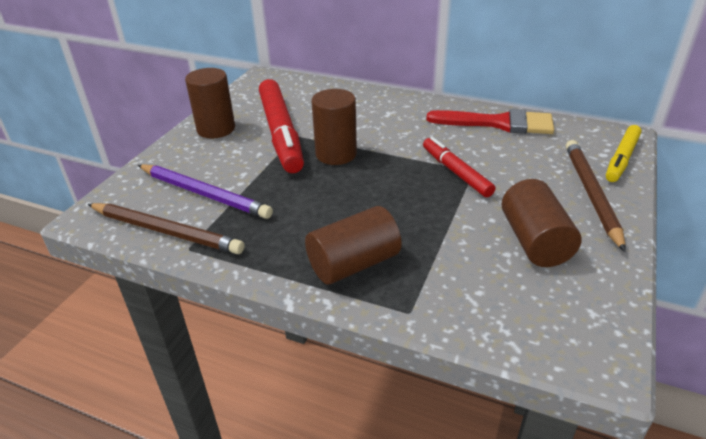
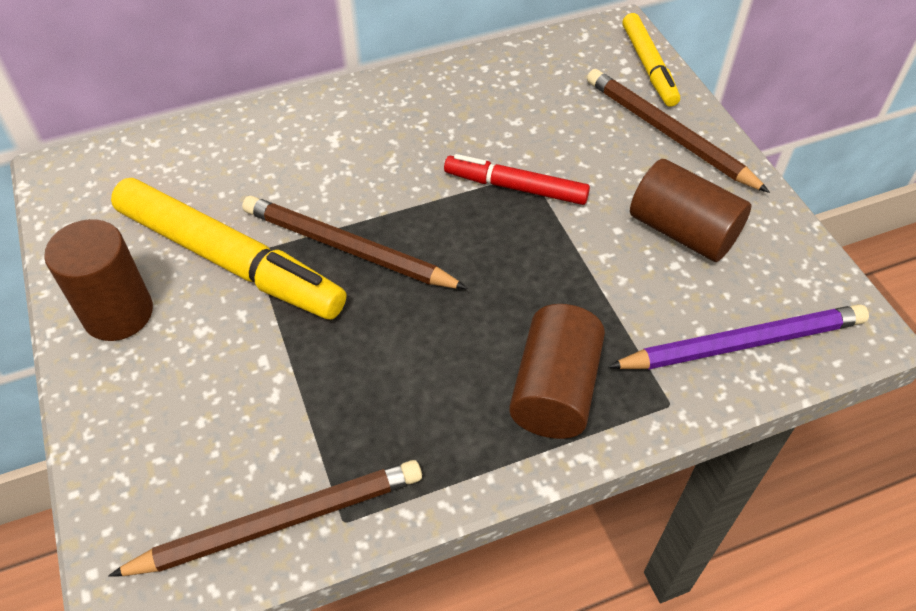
camera: 45 degrees left, 15 degrees up
purple pencil [138,164,273,219] -> purple pencil moved to [608,304,869,370]
red marker [259,79,304,173] -> yellow marker [111,178,346,320]
brown cylinder [311,89,357,165] -> brown pencil [242,196,468,289]
red brush [426,109,554,134] -> none

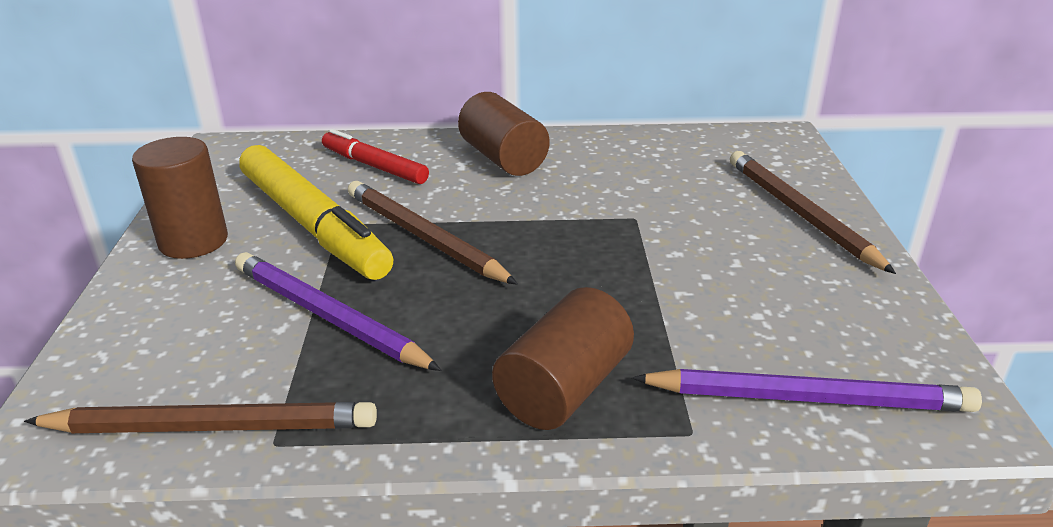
camera: 20 degrees right, 20 degrees down
red marker [444,154,590,205] -> red marker moved to [322,129,429,184]
yellow marker [622,13,680,107] -> none
brown cylinder [630,159,751,262] -> brown cylinder moved to [458,92,550,176]
none -> purple pencil [235,252,442,371]

